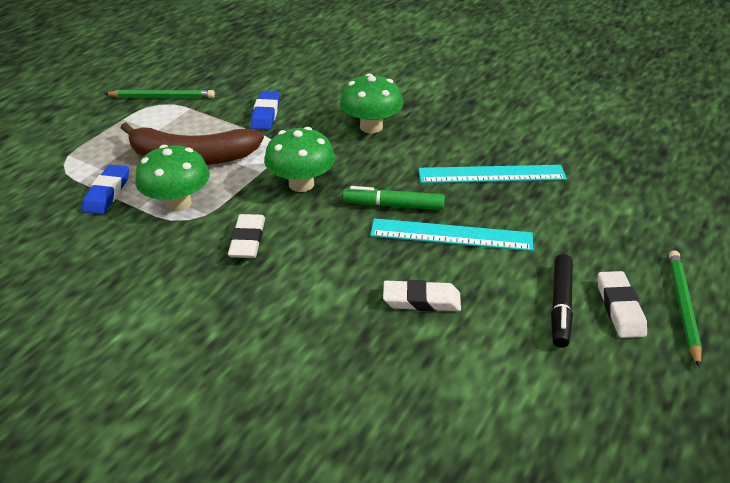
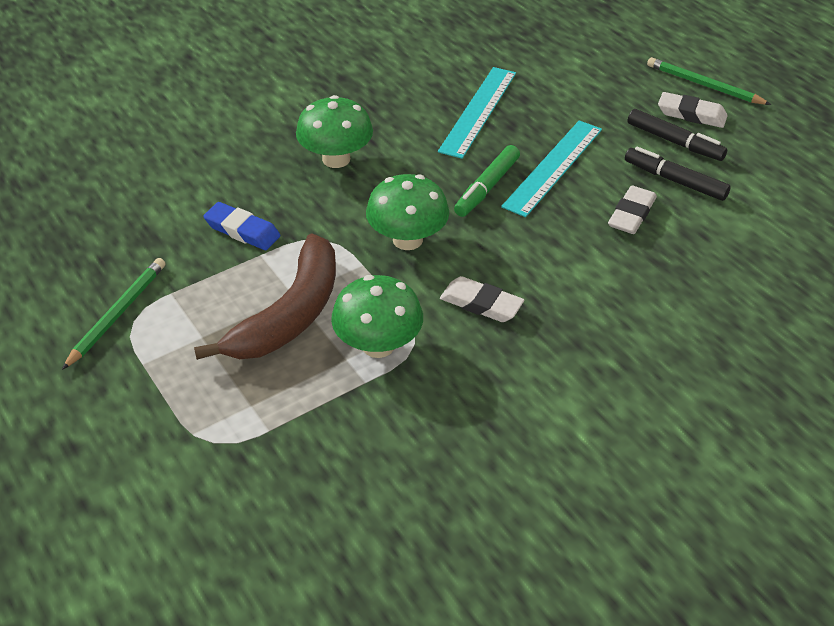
camera: 65 degrees left, 5 degrees up
blue eraser [82,165,129,215] -> none
none -> black marker [625,146,731,201]

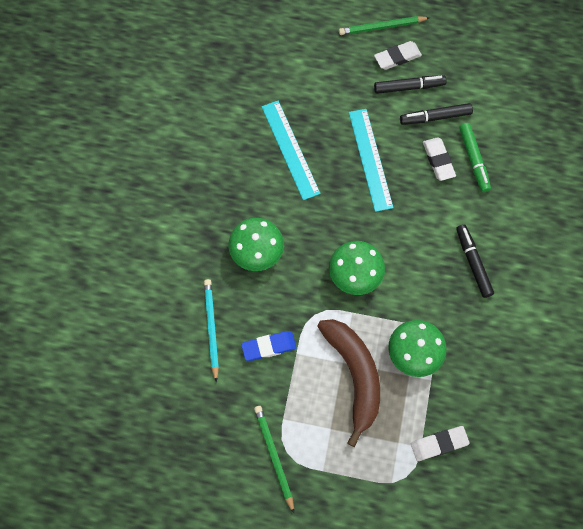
camera: 45 degrees left, 25 degrees up
white eraser [440,276,524,322] -> white eraser moved to [411,426,470,461]
green marker [454,145,520,217] -> green marker moved to [459,123,491,192]
none -> turquoise pencil [204,279,219,382]
none -> black marker [456,224,494,298]

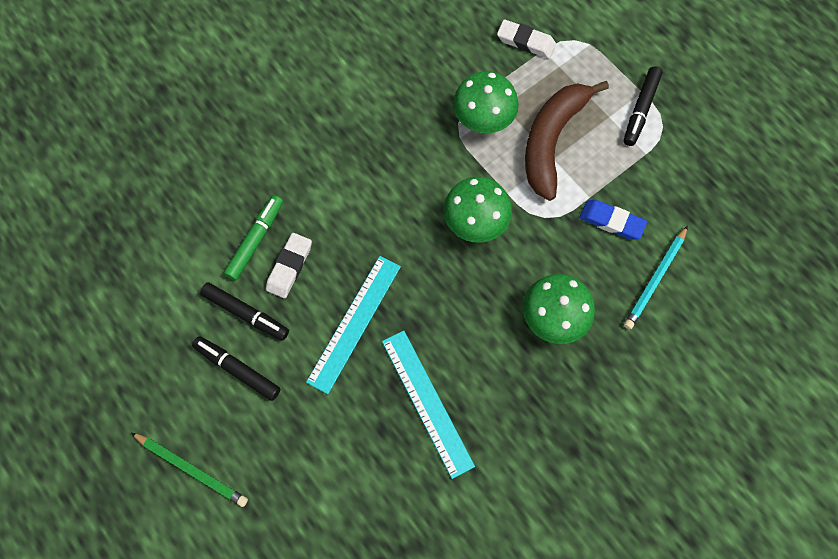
camera: 140 degrees left, 0 degrees up
green pencil [254,406,294,513] -> none
turquoise ruler [262,101,321,200] -> turquoise ruler turned 45 degrees counterclockwise [382,330,475,479]
white eraser [374,41,422,70] -> none
black marker [456,224,494,298] -> black marker moved to [624,67,662,146]

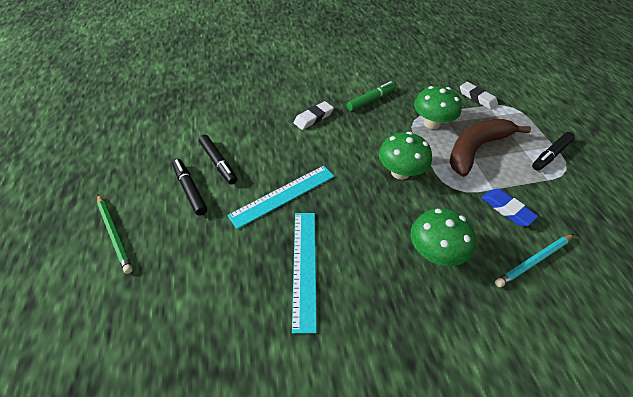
camera: 25 degrees right, 20 degrees down
green marker [224,195,283,281] -> green marker moved to [347,81,396,111]
white eraser [266,233,312,298] -> white eraser moved to [294,101,334,130]

